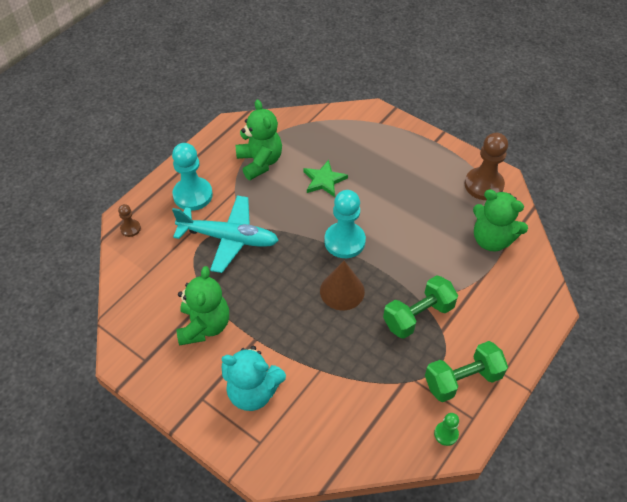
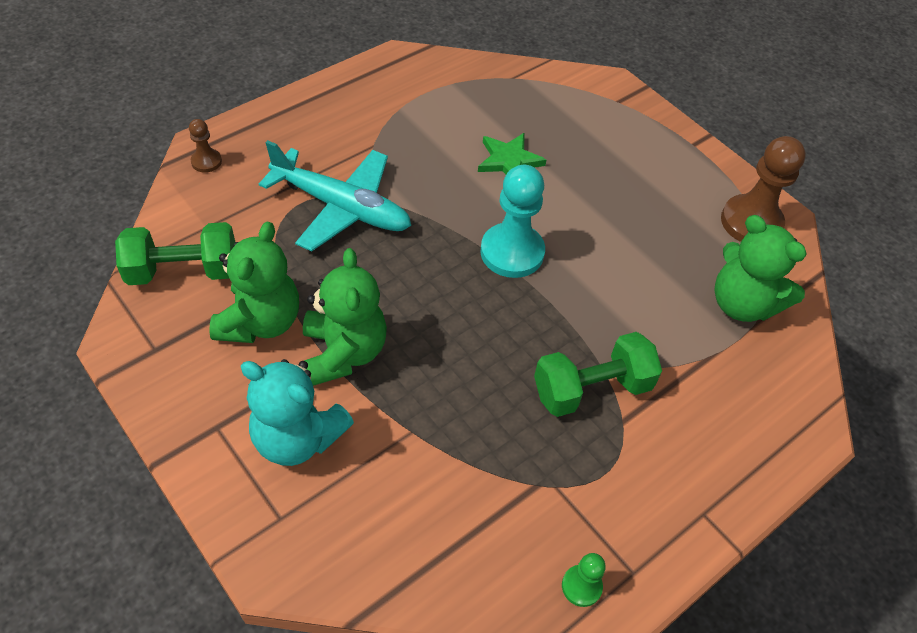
camera: 10 degrees right, 0 degrees up
turquoise pawn [172,143,213,211] -> none
green teddy bear [236,100,282,180] -> green teddy bear moved to [303,248,387,386]
brown cone [320,261,365,310] -> none
green dumbbell [425,341,508,402] -> green dumbbell moved to [115,222,235,285]

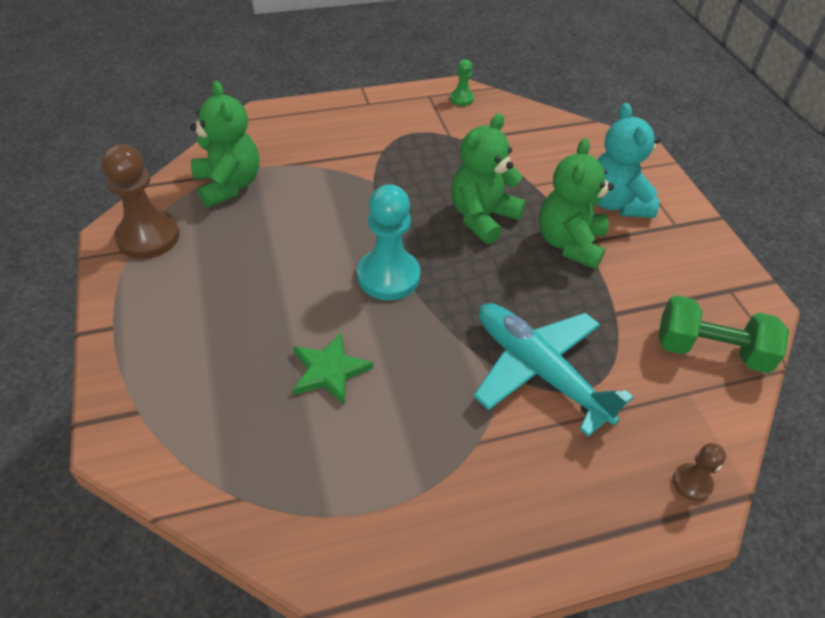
camera: 155 degrees left, 5 degrees down
green teddy bear [209,221,299,343] -> green teddy bear moved to [451,113,526,244]
turquoise teddy bear [241,359,354,466] -> turquoise teddy bear turned 150 degrees counterclockwise [597,103,660,218]
green dumbbell [534,332,662,417] -> none

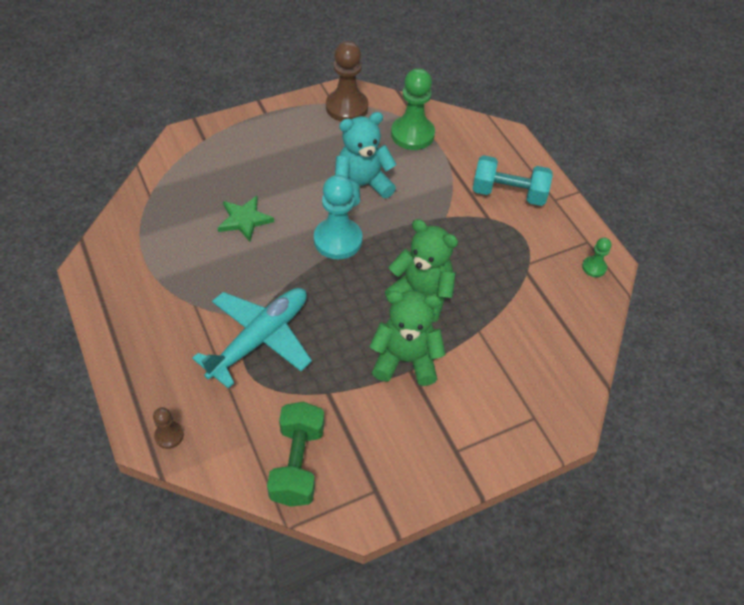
camera: 80 degrees right, 5 degrees up
green teddy bear [190,81,259,208] -> green pawn [391,68,435,150]
turquoise teddy bear [597,103,660,218] -> turquoise teddy bear moved to [335,112,397,207]
none -> turquoise dumbbell [473,155,553,206]

